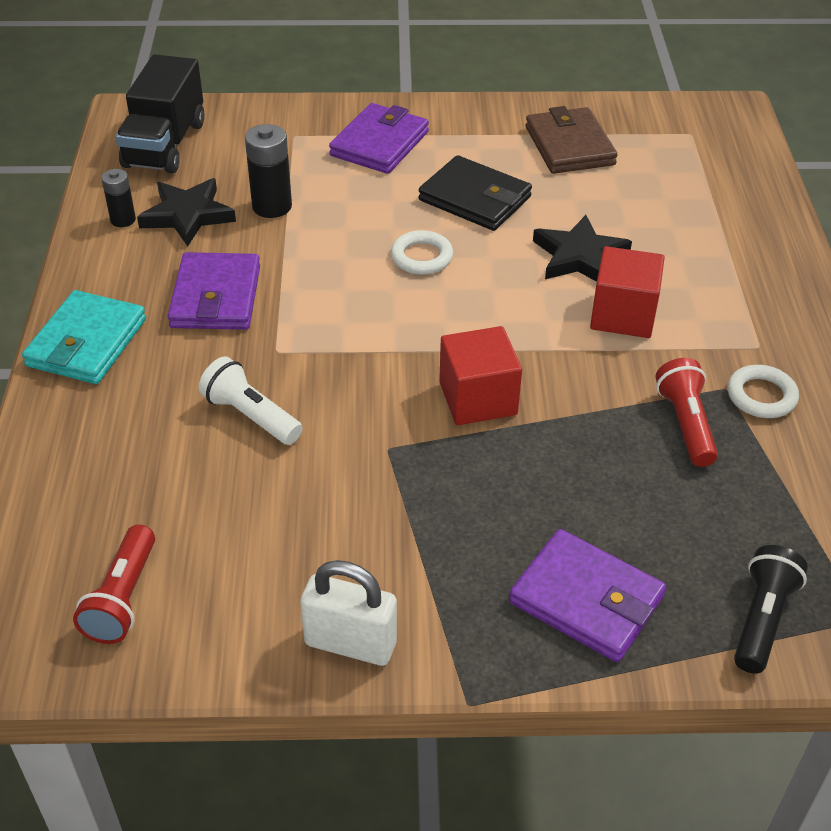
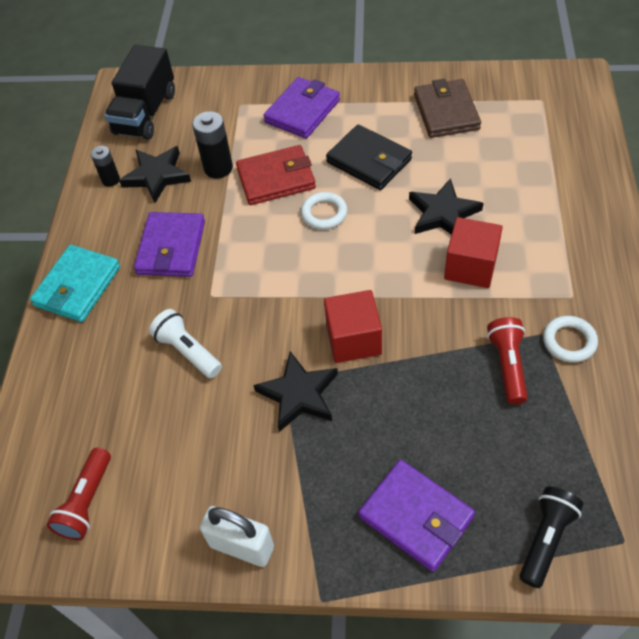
camera: 10 degrees right, 10 degrees up
none -> red wallet [236,145,316,205]
none -> black star [253,351,338,432]

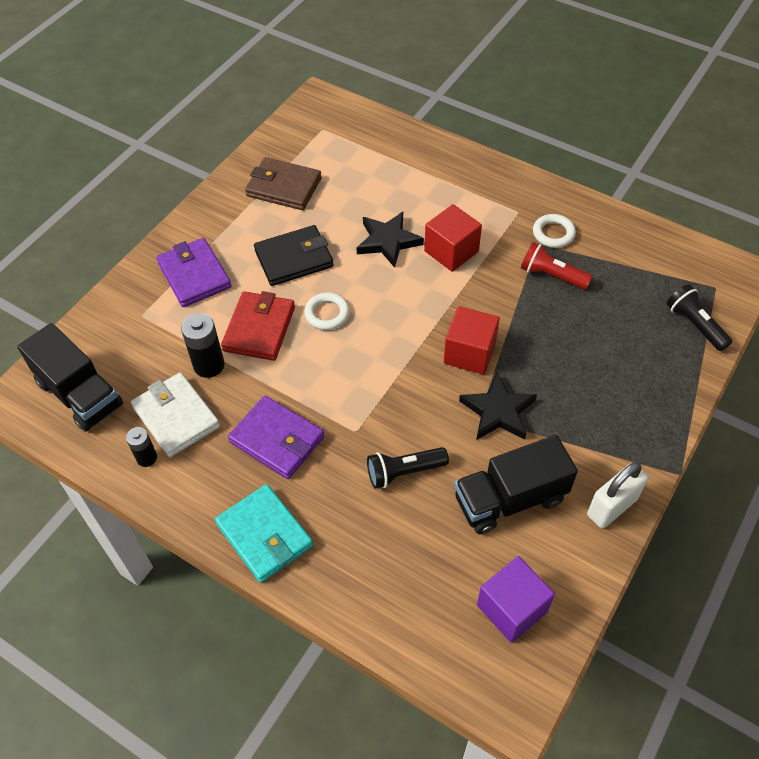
camera: 65 degrees left, 0 degrees up
red flashlight [47,448,111,541] -> purple cube [477,556,555,643]
black star [119,146,191,203] -> white wallet [131,373,220,457]
white flashlight [149,309,222,378] -> black flashlight [367,447,449,489]
purple wallet [358,460,475,572] -> none
none -> black truck [454,435,578,534]

